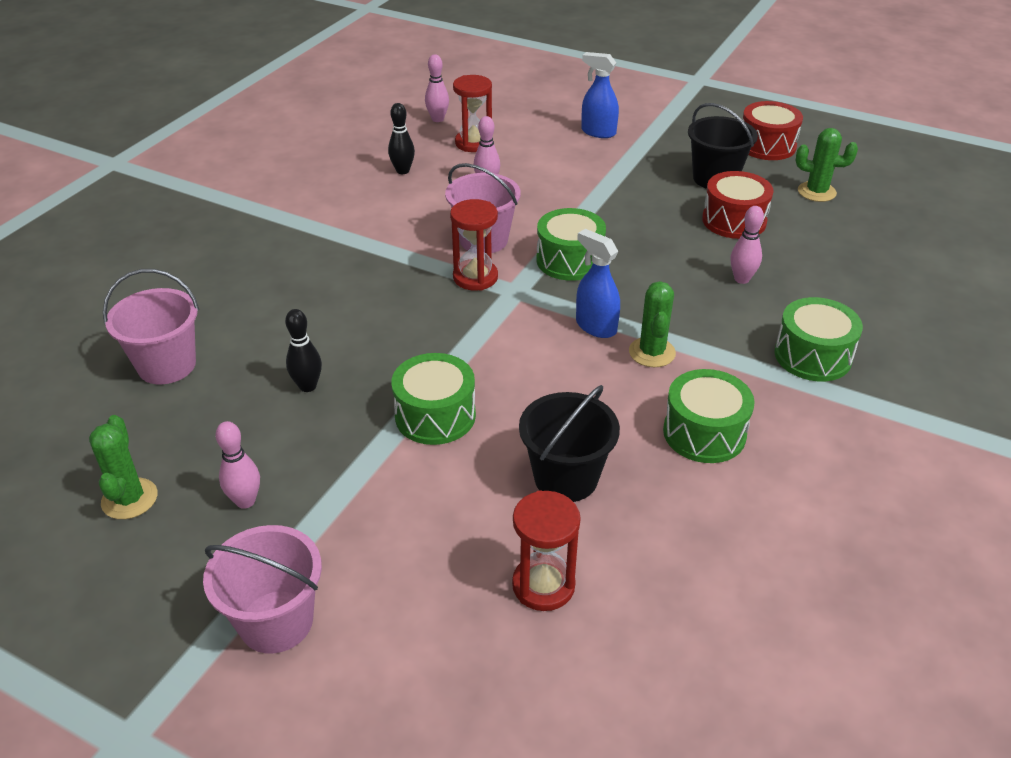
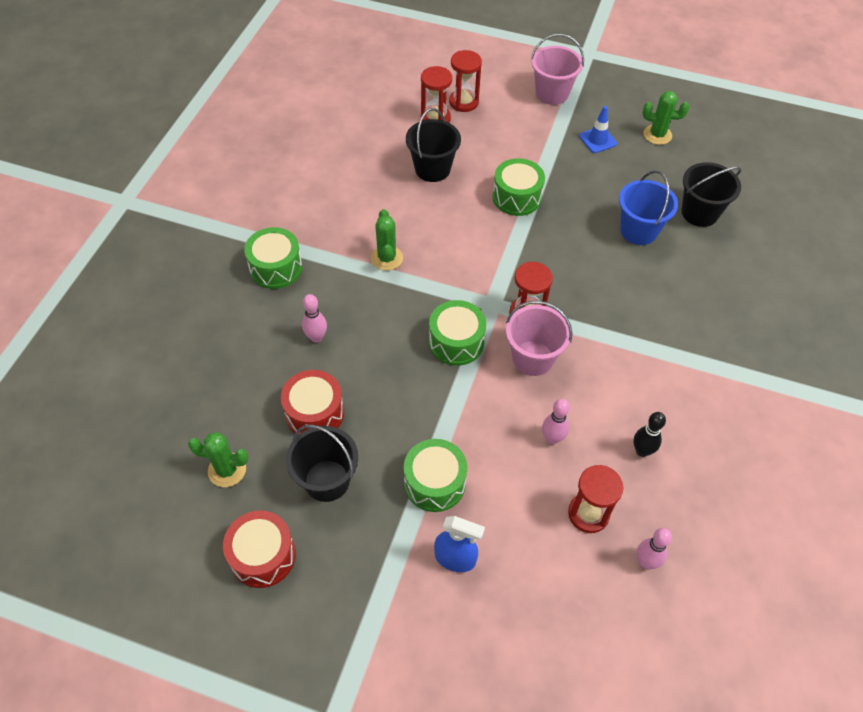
camera: 170 degrees right, 15 degrees up
green cactus [89,415,157,519] -> green cactus turned 60 degrees counterclockwise [642,91,689,145]
pink bucket [103,269,199,385] -> black bucket [681,162,741,227]
pink bowling pin [215,421,260,509] -> blue traffic cone [579,106,617,153]
black bowling pin [285,309,322,392] -> none
blue spray bottle [576,229,620,338] -> none
green drum [663,369,755,463] -> green drum moved to [404,439,467,512]
none -> red hourglass [449,50,482,112]
none -> blue bucket [619,170,678,245]

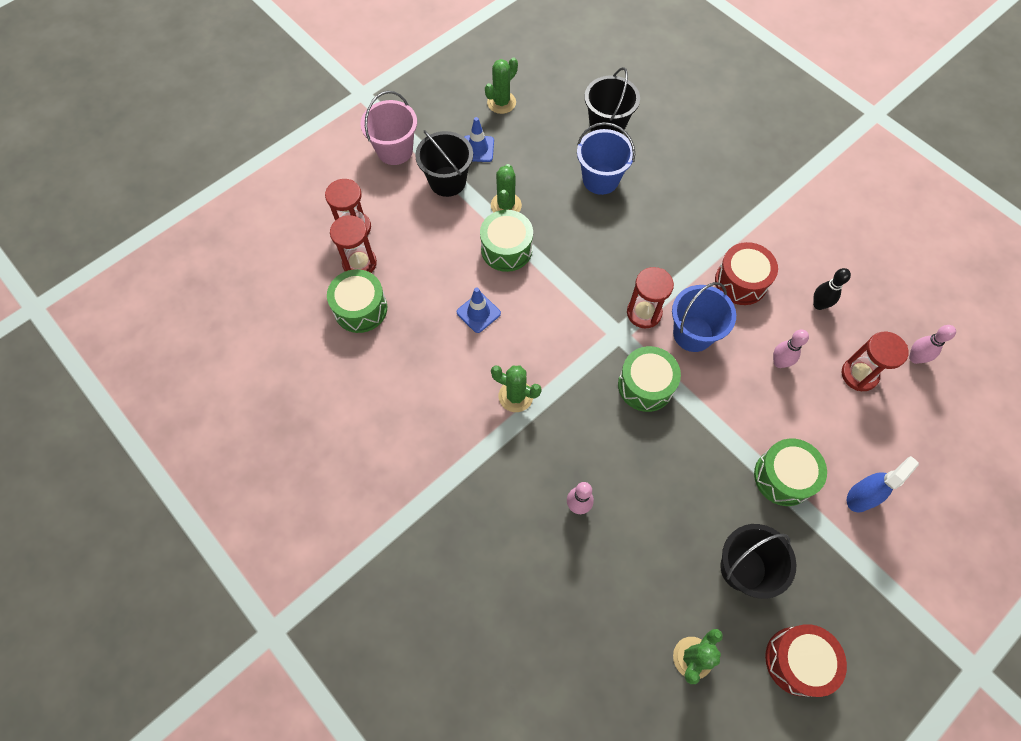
camera: 60 degrees left, 10 degrees up
green drum [244,227,302,289] -> green drum moved to [327,269,387,333]
red drum [281,370,344,435] -> red drum moved to [715,242,778,305]
black bucket [406,108,461,182] -> black bucket moved to [415,130,473,197]
pink bucket [506,300,572,376] -> blue bucket [672,282,736,352]
none -> blue traffic cone [457,287,501,333]
none -> green cactus [491,164,522,213]

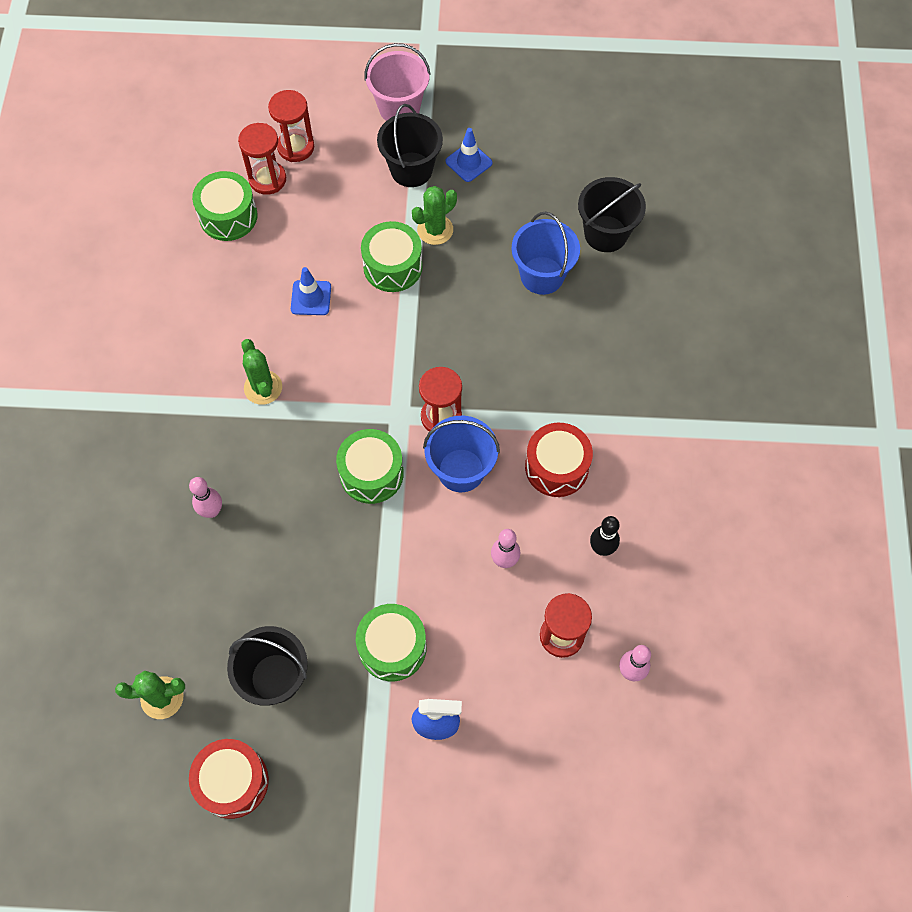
camera: 45 degrees right, 0 degrees up
green cactus [485,58,518,114] -> none

